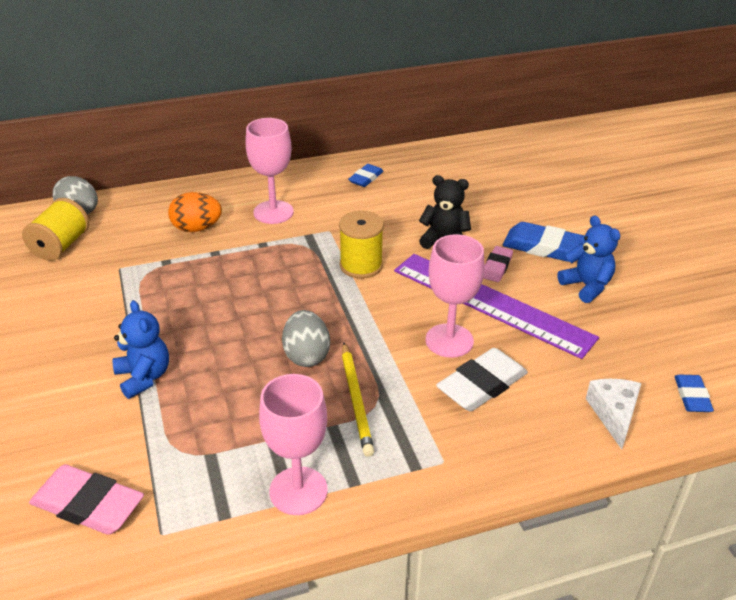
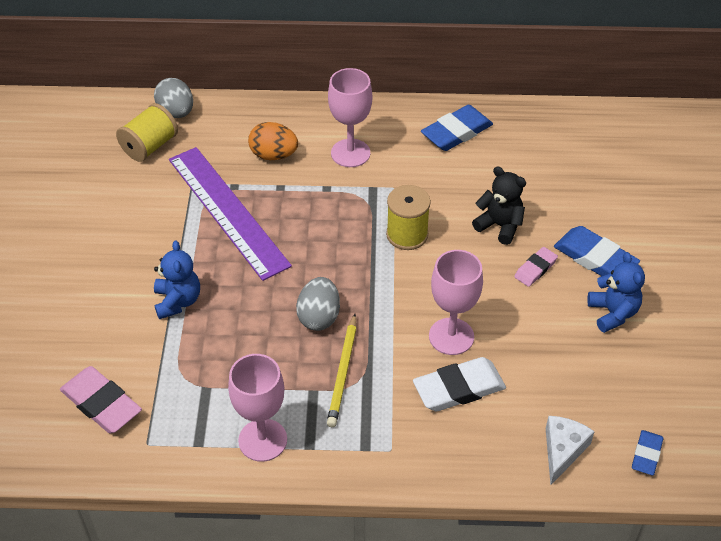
camera: 20 degrees right, 10 degrees up
blue eraser [348,164,383,187] -> blue eraser [421,105,493,151], size x1.74
purple ruler [394,254,599,359] -> purple ruler moved to [169,147,292,281]

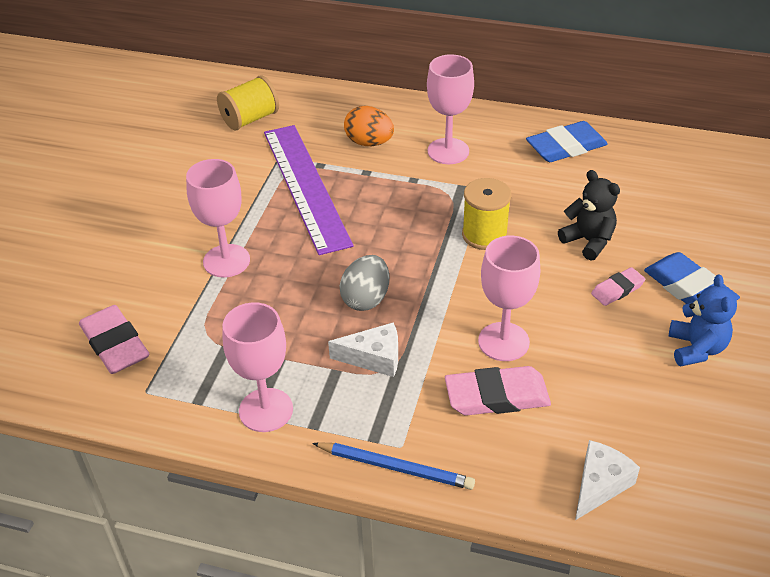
camera: 15 degrees right, 5 degrees down
grey egg [154,78,193,118] -> none
blue teddy bear [154,240,200,319] -> pink goblet [186,159,250,278]
yellow pencil [327,314,357,427] -> white cheese [328,322,398,377]
white eraser [413,357,506,411] -> pink eraser [445,366,551,416]
blue eraser [632,430,663,475] -> none
none -> blue pencil [312,442,475,490]

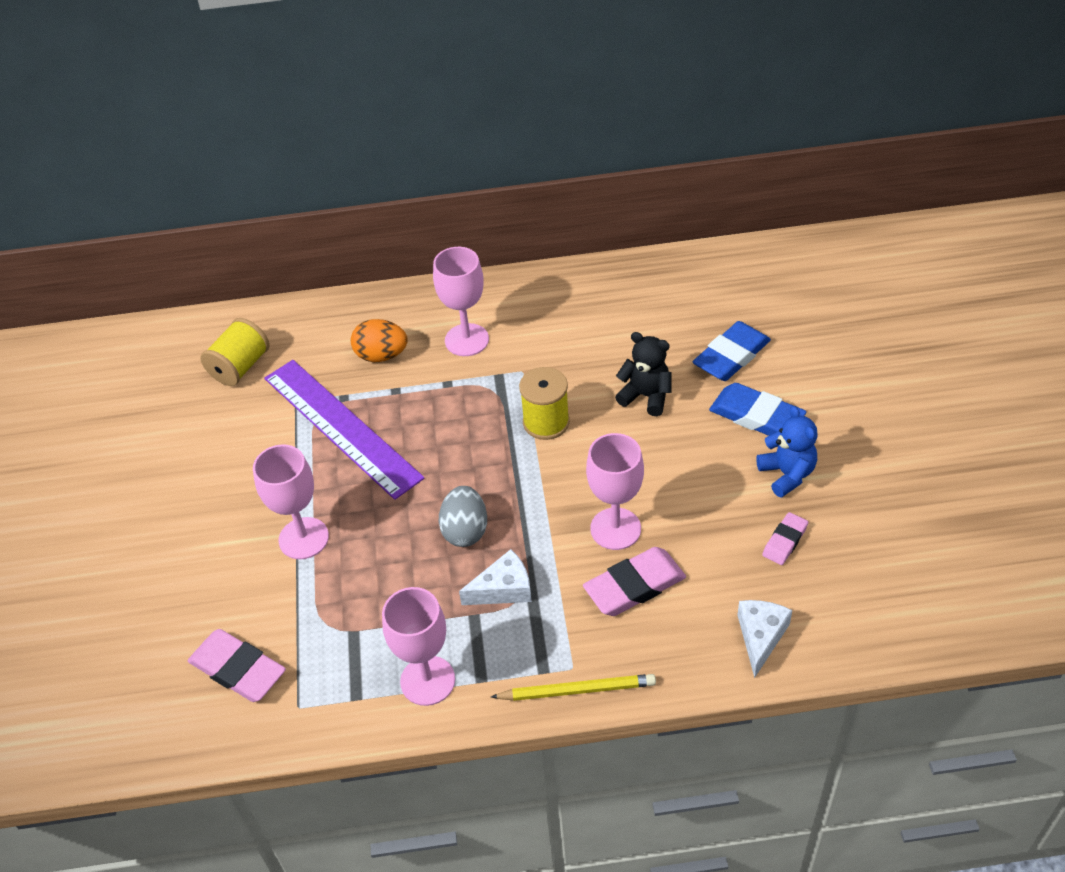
camera: 20 degrees left, 5 degrees up
blue pencil [312,442,475,490] -> yellow pencil [491,674,656,701]
blue eraser [526,121,608,162] -> blue eraser moved to [693,321,771,381]
pink eraser [591,267,646,306] -> pink eraser moved to [762,512,808,565]

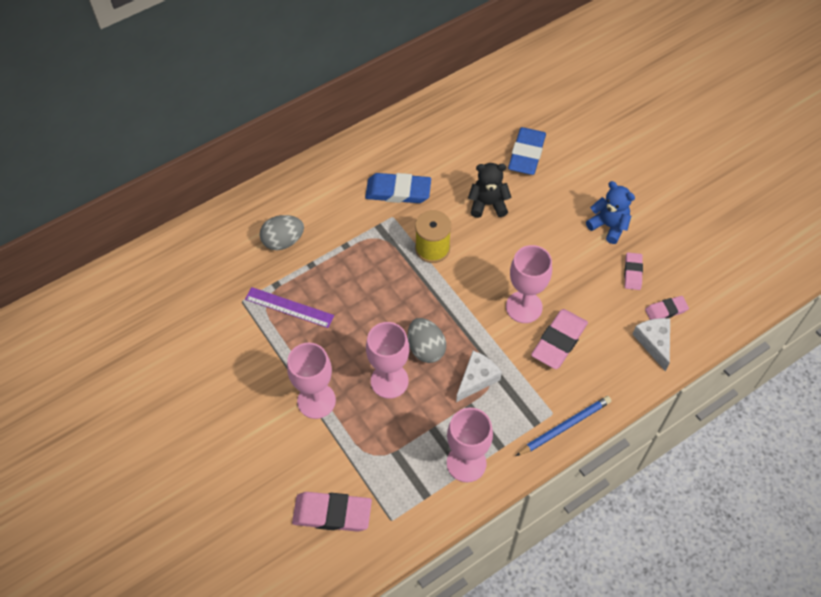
camera: 30 degrees left, 10 degrees up
yellow spool [200,318,269,386] -> none
purple ruler [264,360,424,500] -> purple ruler [245,287,334,328], size x0.53
orange egg [351,319,408,362] -> grey egg [260,215,304,250]
pink goblet [433,247,489,356] -> pink goblet moved to [366,322,409,399]
yellow pencil [491,674,656,701] -> blue pencil [516,396,611,456]
blue eraser [709,383,806,436] -> blue eraser moved to [365,173,431,203]
none -> pink eraser [645,296,689,320]

